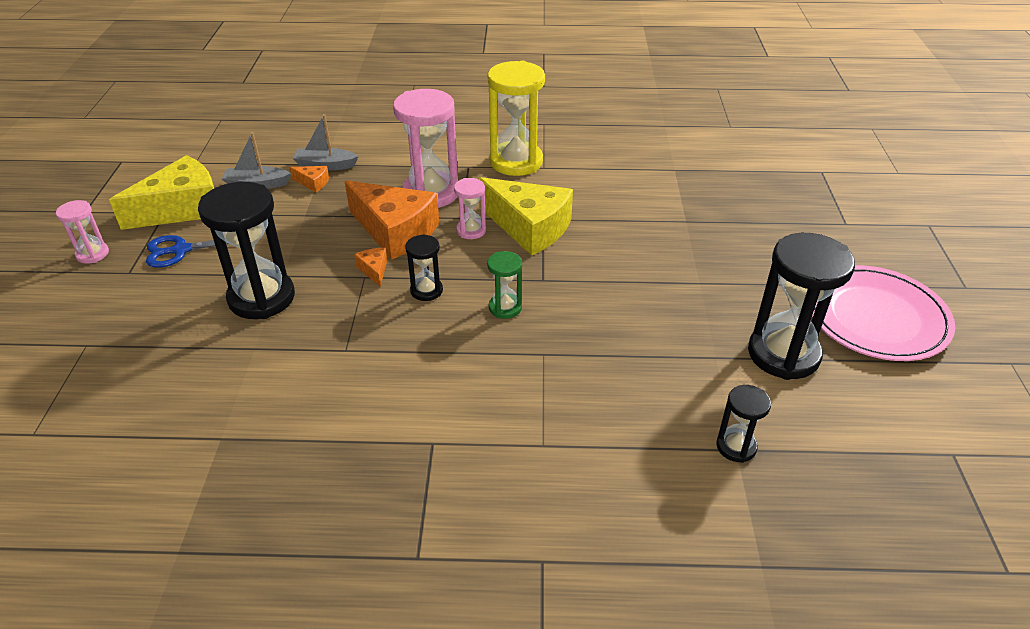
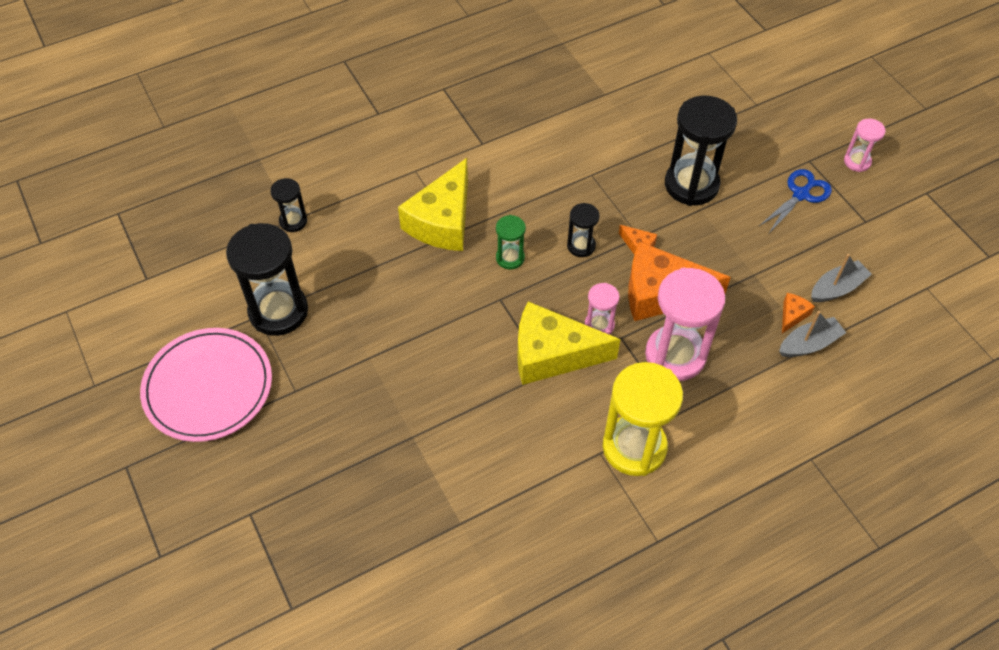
camera: 150 degrees right, 15 degrees up
yellow cheese [109,155,214,230] -> yellow cheese moved to [398,158,468,251]
orange cheese [290,166,329,192] -> orange cheese turned 135 degrees clockwise [782,293,815,334]

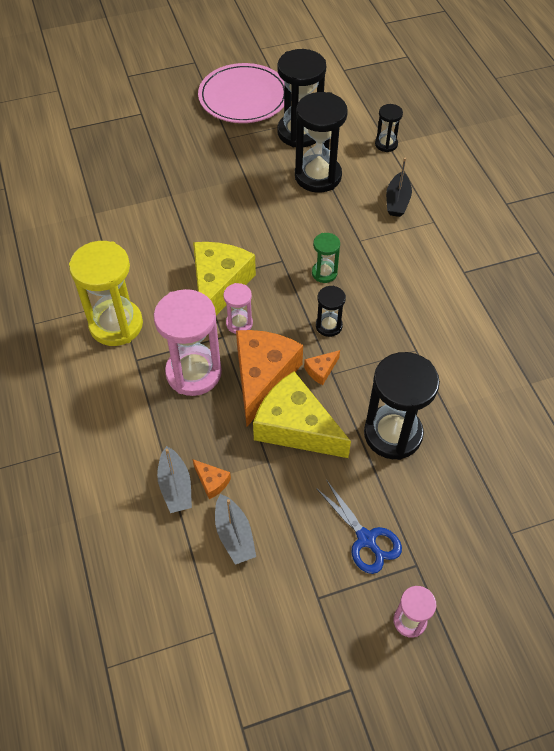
camera: 100 degrees right, 0 degrees up
yellow cheese [398,158,468,251] -> yellow cheese moved to [253,371,351,458]
none -> black hourglass [295,92,348,193]
none -> black boat [386,157,412,217]

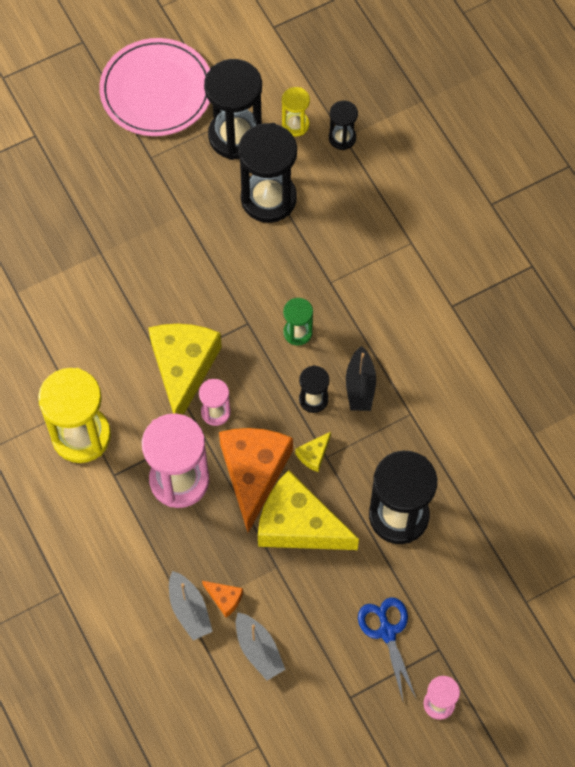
camera: 10 degrees left, 10 degrees up
orange cheese [304,350,340,385] -> yellow cheese [295,432,331,472]
blue scissors [316,481,402,574] -> blue scissors turned 150 degrees counterclockwise [358,597,417,701]
black boat [386,157,412,217] -> black boat moved to [346,346,376,411]
none -> yellow hourglass [282,87,310,136]

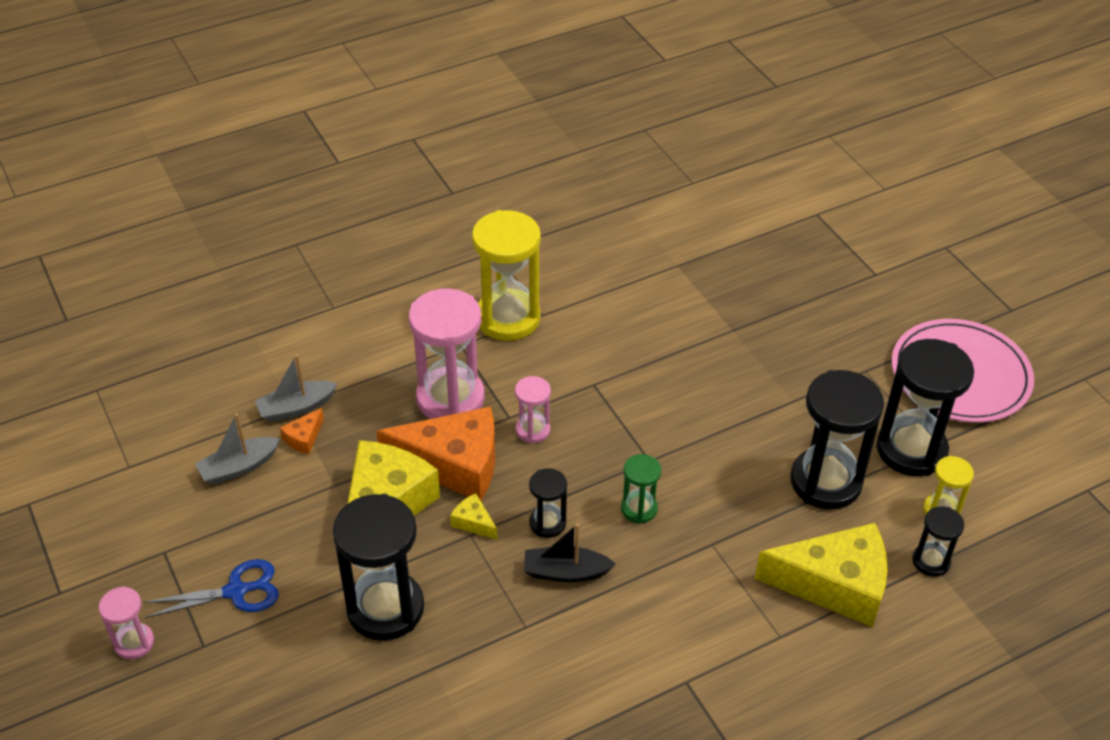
camera: 90 degrees right, 20 degrees down
yellow cheese [148,324,222,415] -> yellow cheese moved to [754,523,888,627]

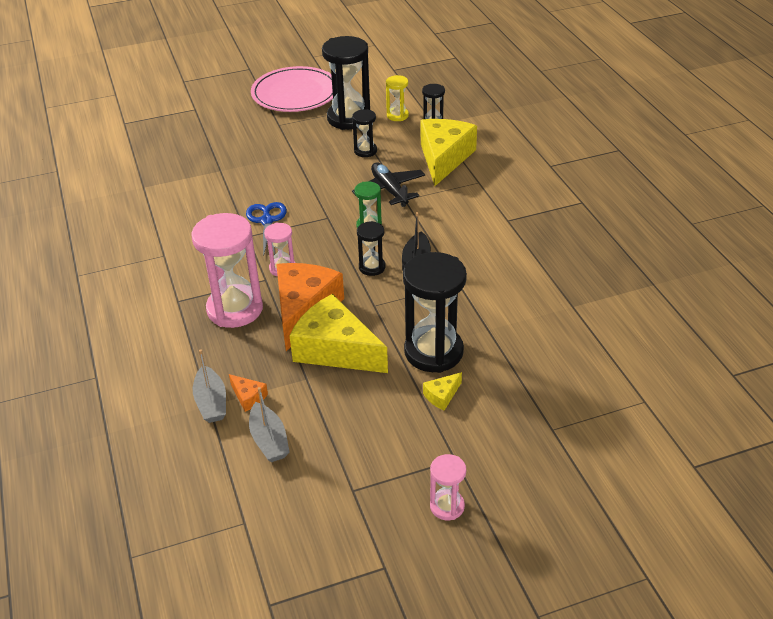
camera: 80 degrees left, 5 degrees down
blue scissors [143,559,279,618] -> blue scissors moved to [246,202,287,257]
yellow cheese [450,493,498,540] -> yellow cheese moved to [423,372,462,411]
yellow hourglass [472,210,541,341] -> none
black hourglass [790,370,884,510] -> black hourglass [352,109,377,157], size x0.50
none -> black plane [352,163,425,207]

